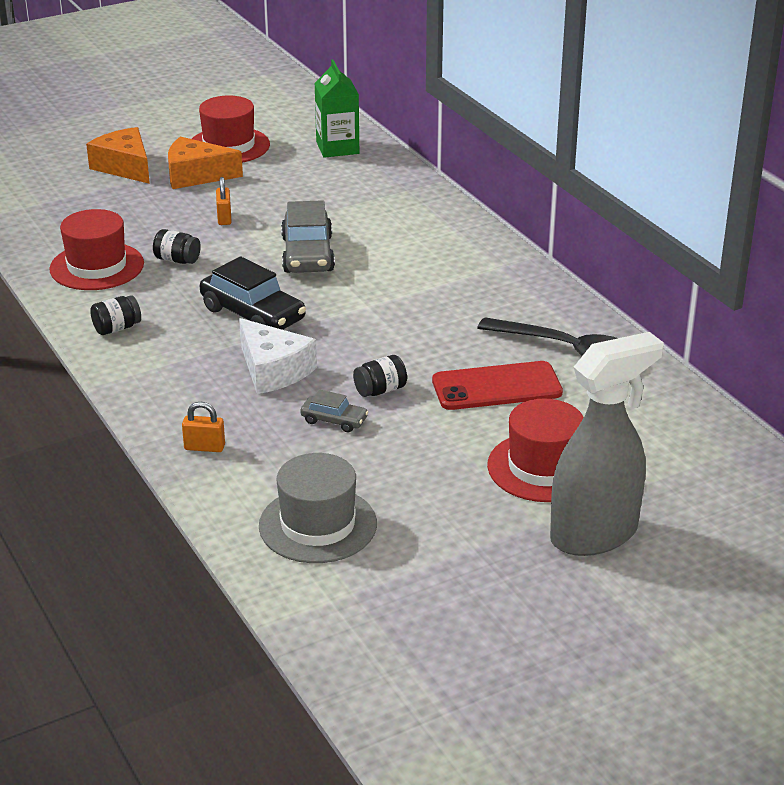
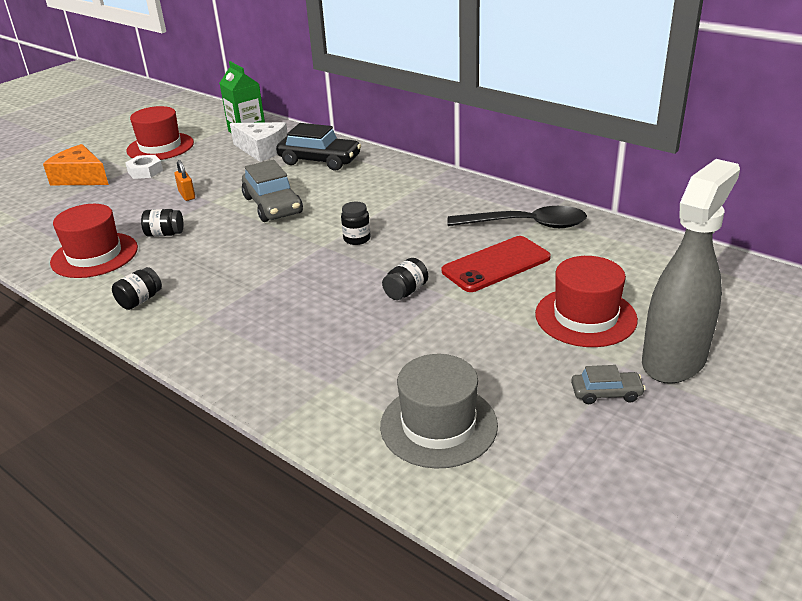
camera: 20 degrees left, 0 degrees up
orange cheese [168,137,243,189] -> white nut [125,155,163,179]
orange padlock [182,402,225,452] -> none
black car [200,257,306,330] -> black car moved to [276,123,361,170]
white cheese [239,318,317,394] -> white cheese moved to [230,122,288,162]
grey car [300,390,368,432] -> grey car moved to [571,365,646,404]
none -> black jar [341,202,370,245]

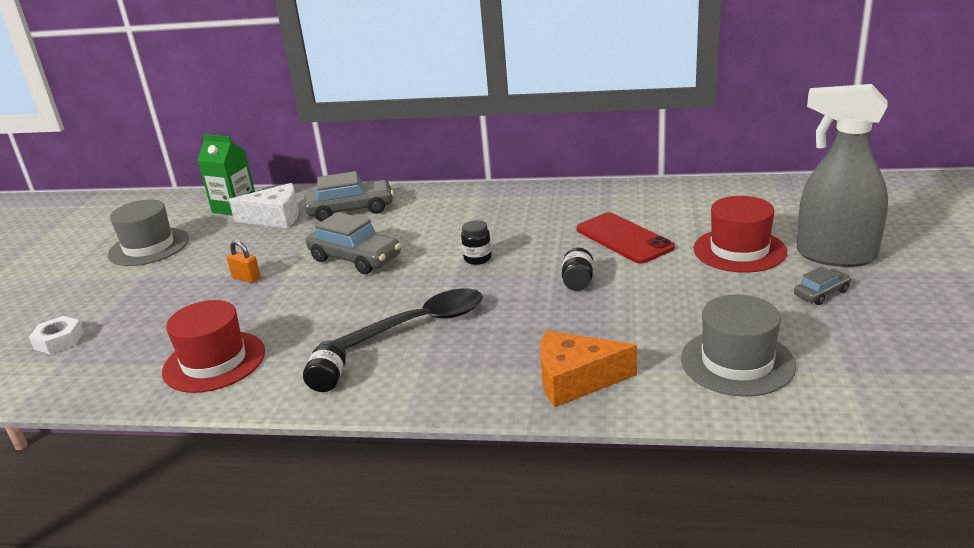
camera: 30 degrees left, 5 degrees down
orange cheese [43,144,109,185] -> orange cheese moved to [540,330,637,407]
white nut [125,155,163,179] -> white nut moved to [29,316,84,354]
red hat [126,106,194,160] -> grey hat [108,199,189,266]
black jar [141,209,183,237] -> none
black car [276,123,361,170] -> grey car [304,171,394,222]
red phone [442,236,551,292] -> red phone turned 60 degrees counterclockwise [576,213,675,264]
black spoon [447,206,587,228] -> black spoon moved to [334,288,483,349]
grey spray bottle [642,159,740,384] -> grey spray bottle turned 75 degrees counterclockwise [797,84,888,267]

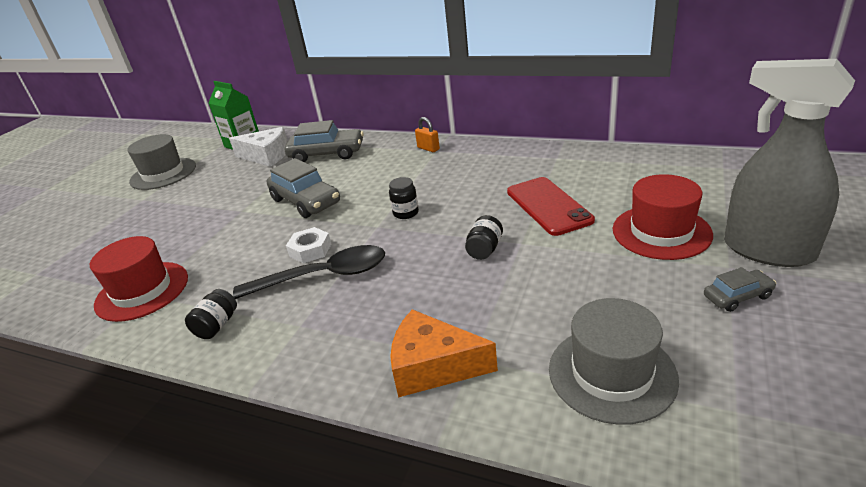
camera: 15 degrees right, 5 degrees up
white nut [29,316,84,354] -> white nut moved to [286,227,331,263]
orange padlock [227,240,261,283] -> orange padlock moved to [415,117,440,152]

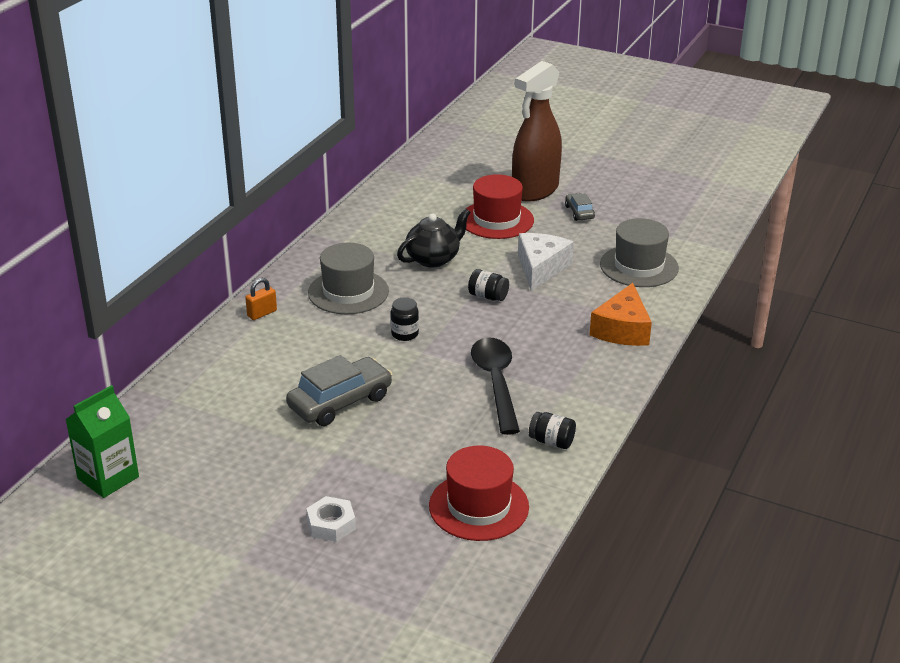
camera: 90 degrees left, 0 degrees up
grey hat [127,134,196,190] -> grey hat moved to [308,242,389,314]
white cheese [229,127,288,167] -> white cheese moved to [518,233,574,291]
grey car [285,120,364,162] -> none
white nut [286,227,331,263] -> white nut moved to [306,496,356,542]
red phone [507,177,595,236] -> black teapot [397,208,471,268]
grey spray bottle [724,59,855,267] -> brown spray bottle [512,61,562,202]

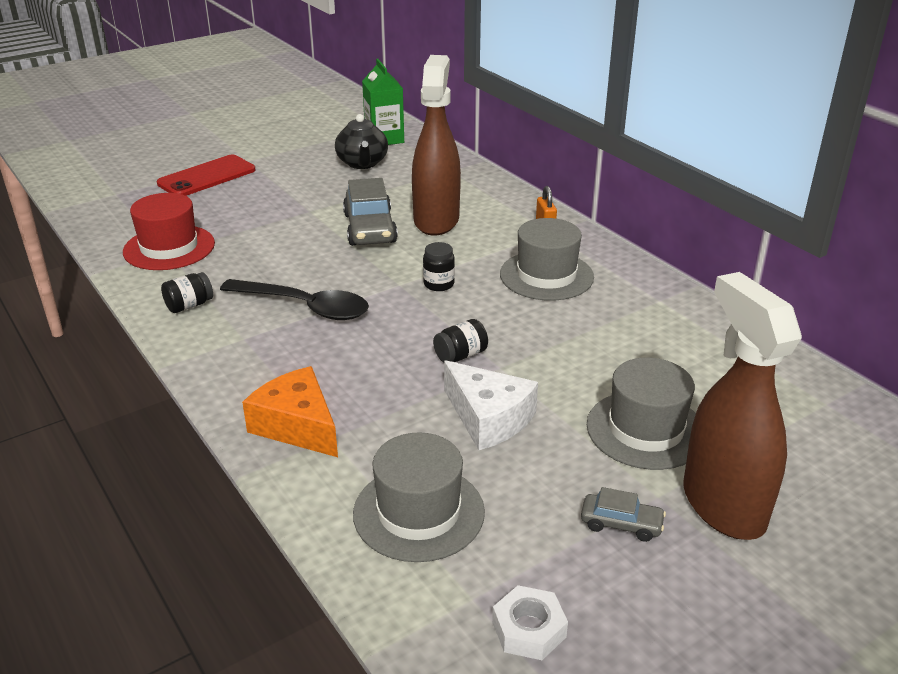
camera: 120 degrees right, 0 degrees up
white nut [306,496,356,542] -> white nut moved to [492,585,568,660]
black teapot [397,208,471,268] -> black teapot moved to [335,114,388,169]
red hat [466,174,534,239] -> grey hat [587,358,696,470]
none -> red phone [157,155,256,196]
none -> brown spray bottle [412,55,461,236]

